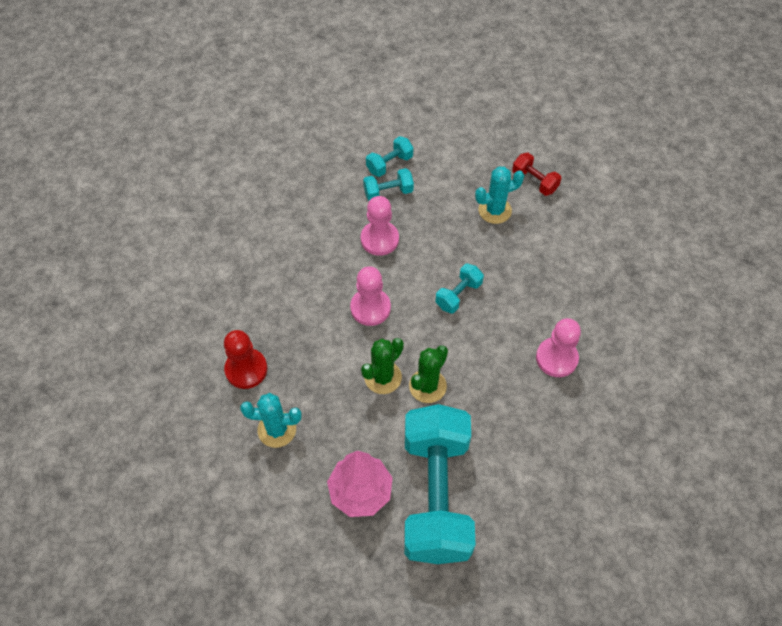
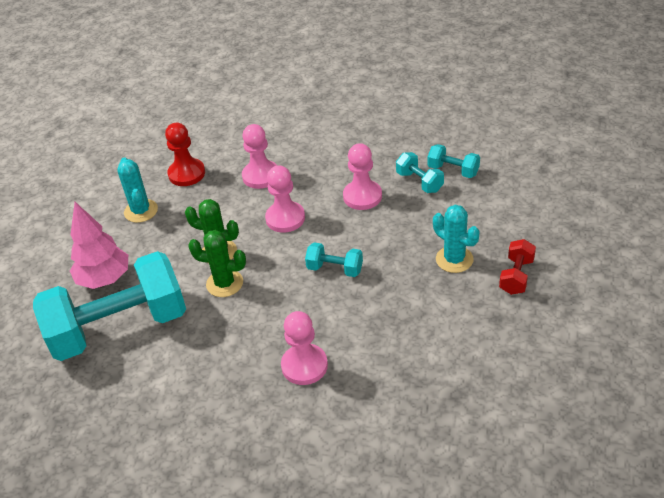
camera: 70 degrees right, 15 degrees down
none -> pink pawn [242,124,277,189]

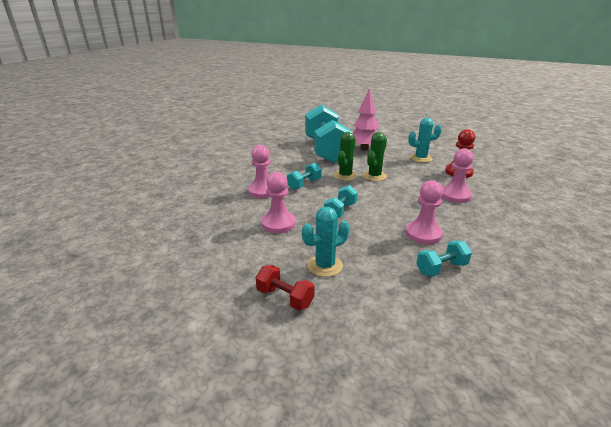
camera: 100 degrees right, 15 degrees down
pink pawn [265,165,305,232] -> pink pawn moved to [262,172,296,233]
turquoise dumbbell [428,144,480,178] -> turquoise dumbbell moved to [287,163,322,190]

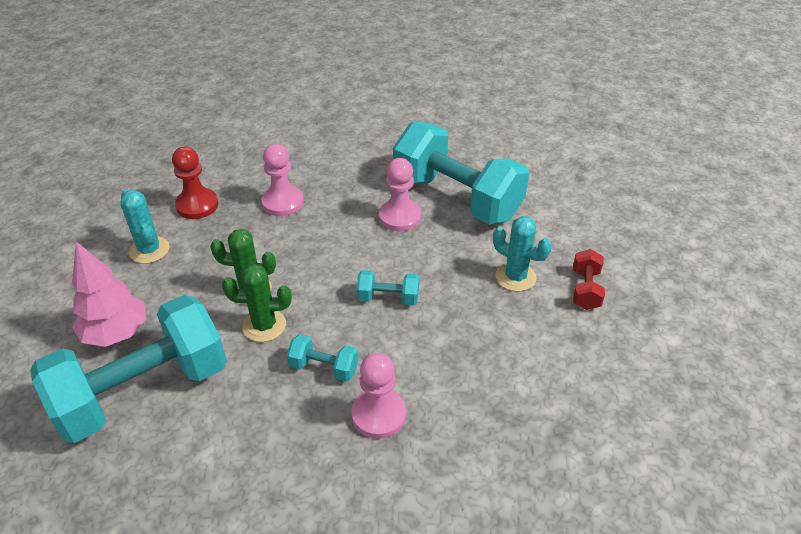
camera: 115 degrees left, 15 degrees up
pink pawn [262,172,296,233] -> none
turquoise dumbbell [416,241,472,277] -> turquoise dumbbell [393,122,529,225], size x2.42

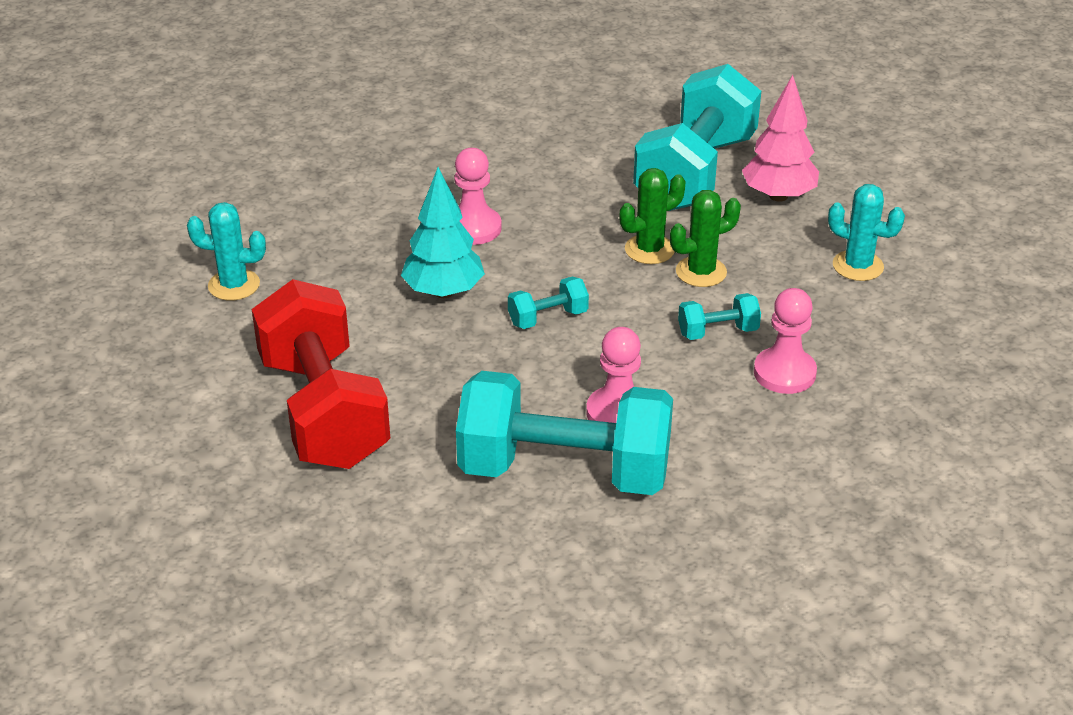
camera: 150 degrees right, 5 degrees down
red pawn [172,147,218,219] -> none
turquoise dumbbell [287,334,359,382] -> turquoise dumbbell moved to [678,293,761,340]
turquoise cactus [493,216,552,291] -> turquoise cactus moved to [187,202,266,301]
red dumbbell [573,249,605,310] -> red dumbbell [252,279,390,469], size x2.42
none -> turquoise tree [401,167,485,298]

